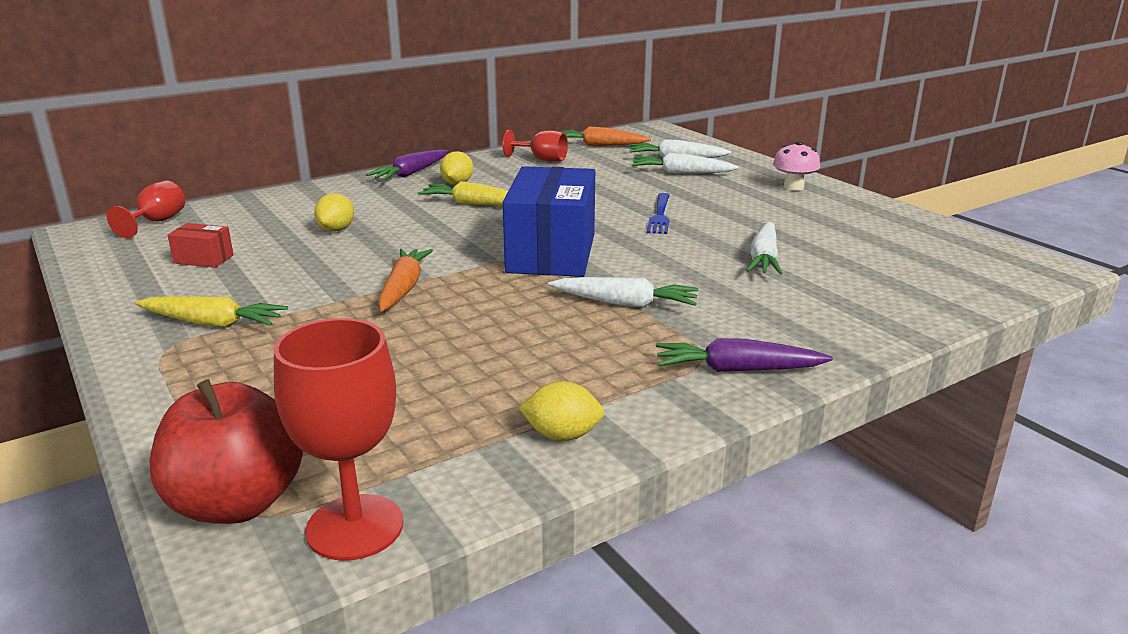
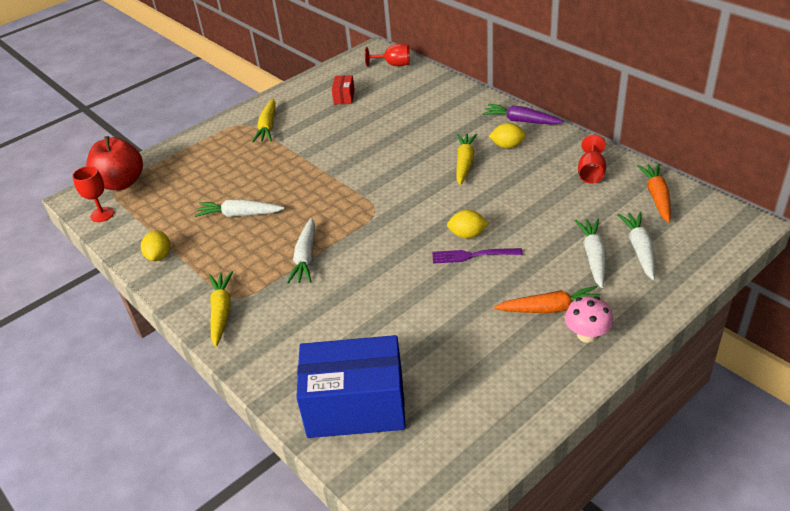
camera: 85 degrees right, 15 degrees up
red goblet [274,318,403,561] -> red goblet [72,166,114,222], size x0.64
yellow lemon [314,193,354,232] -> yellow lemon moved to [447,210,489,239]
orange carrot [378,248,433,311] -> orange carrot moved to [494,286,600,313]
blue box [503,166,595,277] -> blue box moved to [296,335,406,438]
blue fork [647,193,670,234] -> purple fork [432,248,523,264]
purple carrot [656,338,833,372] -> yellow carrot [209,271,233,347]
white carrot [746,221,783,275] -> white carrot moved to [194,199,285,217]

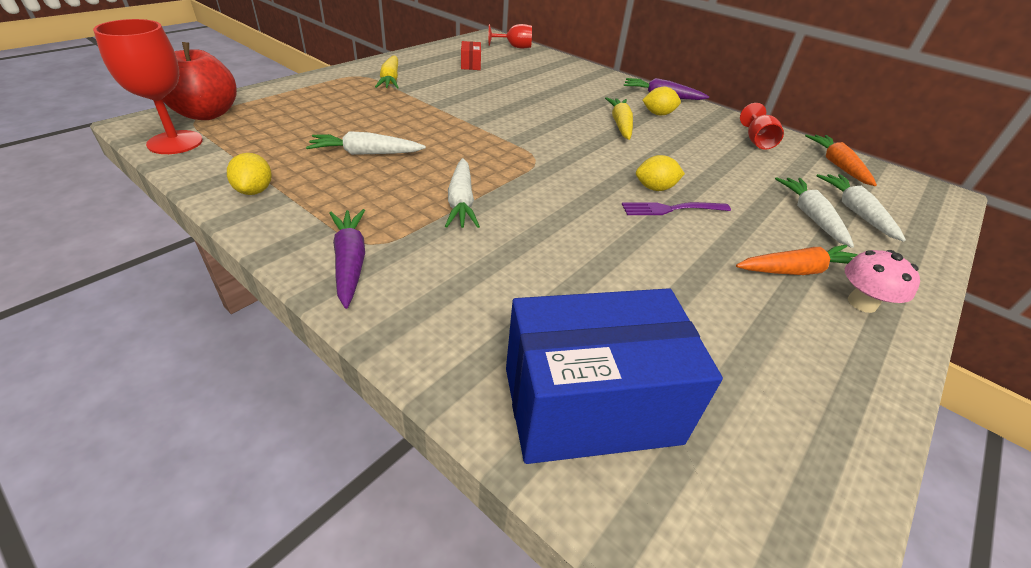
camera: 15 degrees left, 0 degrees up
red goblet [72,166,114,222] -> red goblet [93,19,203,154], size x1.57
yellow carrot [209,271,233,347] -> purple carrot [329,209,365,309]

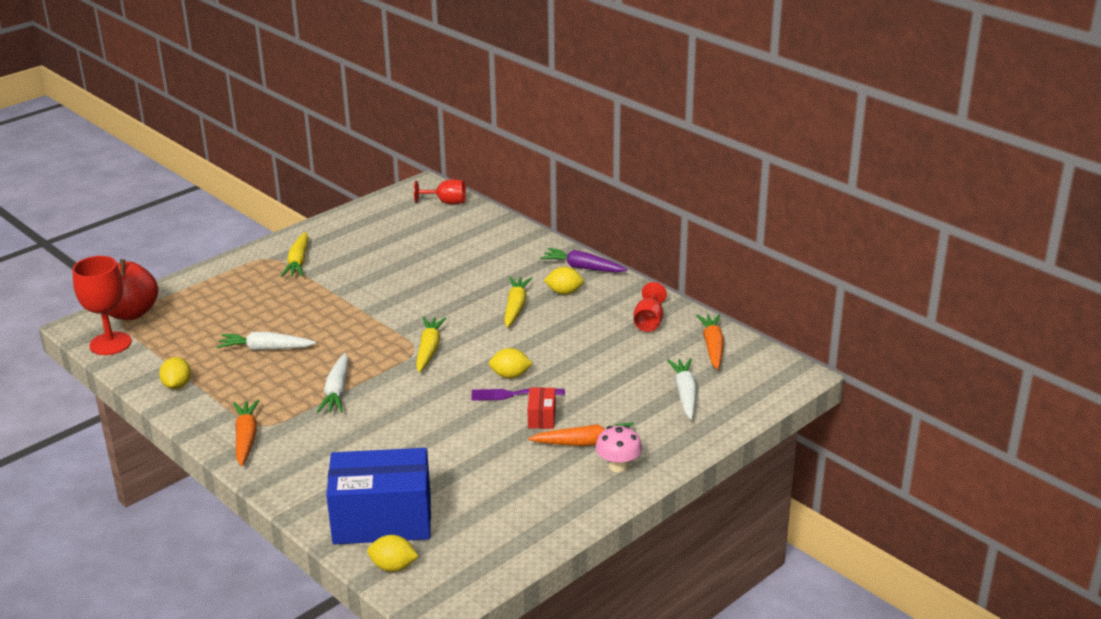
camera: 10 degrees right, 10 degrees down
purple carrot [329,209,365,309] -> orange carrot [233,399,260,466]
red box [461,41,481,70] -> red box moved to [528,387,556,429]
white carrot [775,177,854,248] -> none
none -> yellow lemon [367,535,418,572]
none -> yellow carrot [416,317,447,372]

